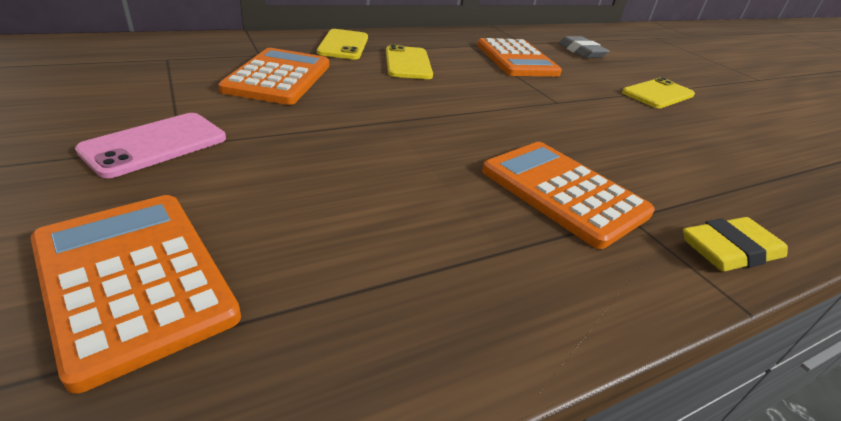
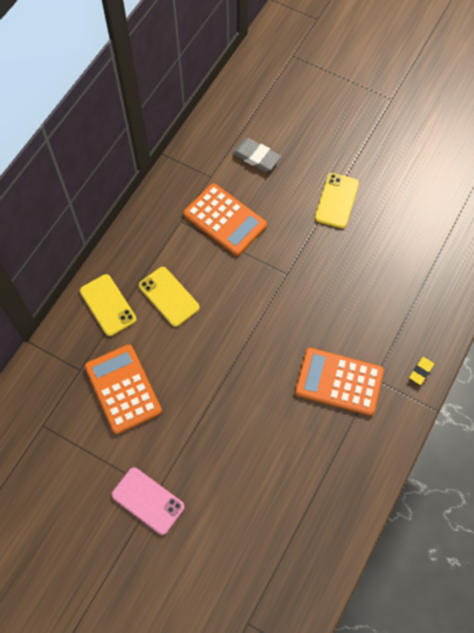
camera: 30 degrees left, 30 degrees up
orange calculator [31,195,241,393] -> none
pink phone [75,113,226,178] -> pink phone turned 60 degrees counterclockwise [112,468,185,535]
yellow eraser [683,217,788,271] -> yellow eraser [409,357,434,385], size x0.58

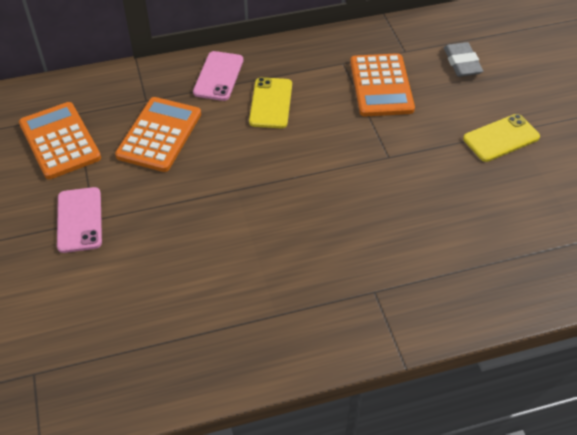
camera: 45 degrees right, 15 degrees down
yellow phone [80,274,137,336] -> pink phone [193,51,243,101]
orange calculator [295,348,384,416] -> orange calculator moved to [19,102,101,179]
yellow eraser [409,357,434,385] -> none

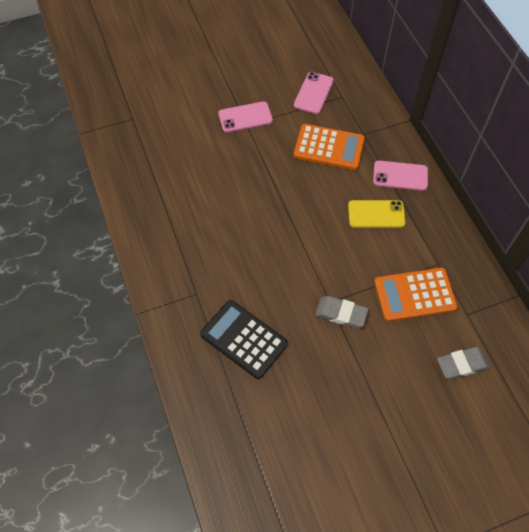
camera: 85 degrees right, 10 degrees up
orange calculator [19,102,101,179] -> pink phone [294,72,334,114]
yellow phone [463,114,540,162] -> none
none -> black calculator [200,300,288,379]
none -> grey eraser [315,296,368,328]

